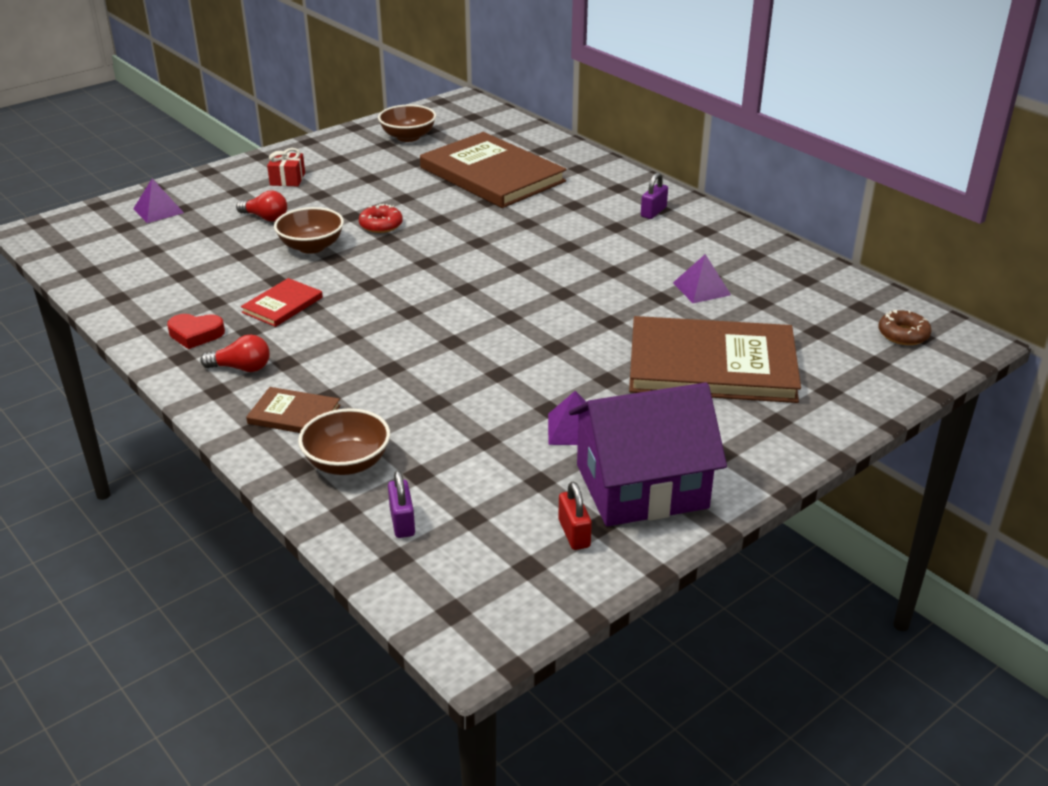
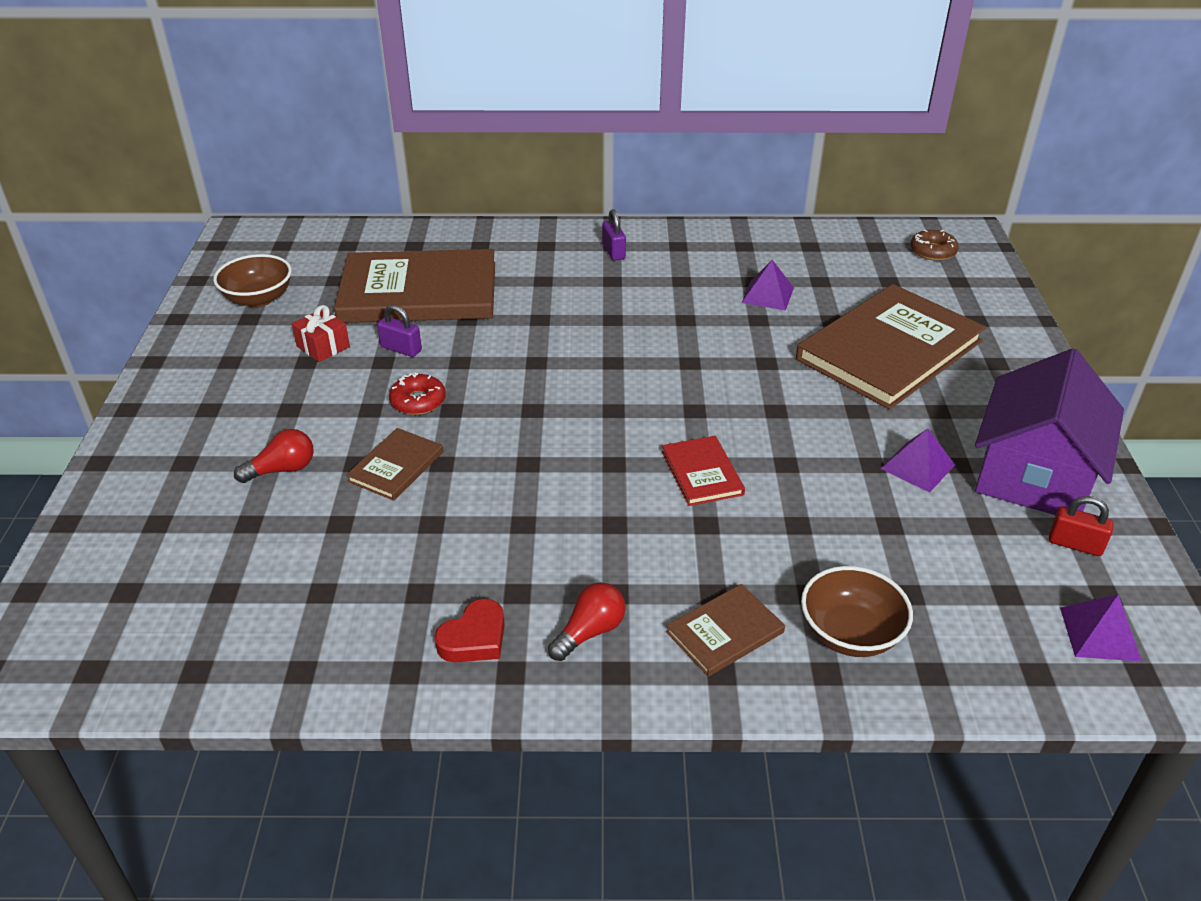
camera: 50 degrees left, 5 degrees up
purple pyramid [133,179,184,223] -> purple pyramid moved to [1060,595,1142,661]
red book [241,278,323,327] -> red book moved to [662,436,745,506]
red gift [267,148,305,186] -> red gift moved to [292,305,350,362]
brown bowl [274,207,344,254] -> brown book [346,428,444,501]
purple padlock [388,470,415,538] -> purple padlock moved to [377,304,422,357]

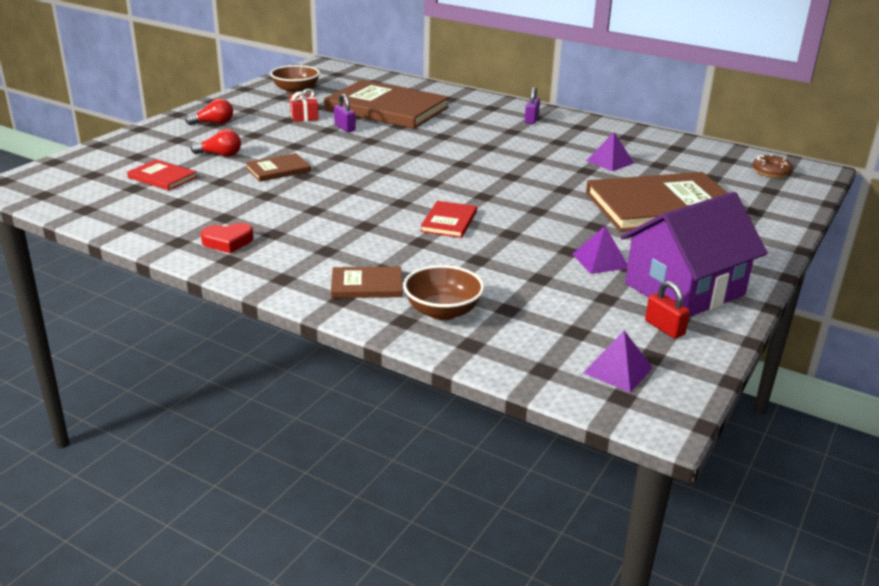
camera: 30 degrees right, 10 degrees down
red donut [389,373,446,415] -> none
red light bulb [548,582,626,661] -> red light bulb moved to [185,98,233,125]
none -> red book [127,160,197,190]

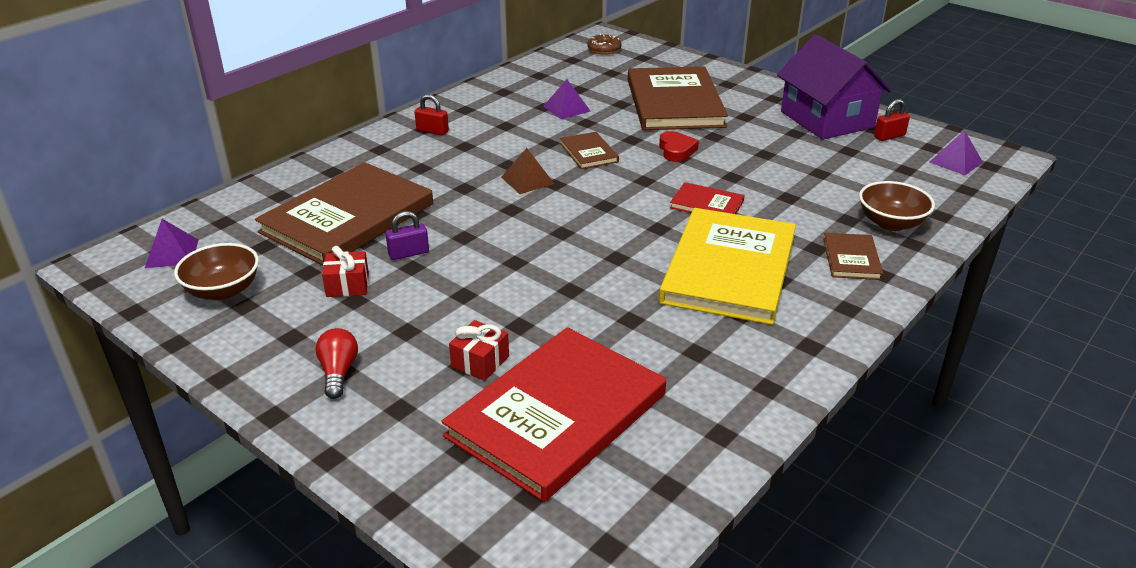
camera: 80 degrees left, 5 degrees up
red book [127,160,197,190] -> red book [441,327,666,502], size x2.22
red light bulb [191,129,241,157] -> red gift [449,320,509,381]
red heart [201,223,254,253] -> red heart moved to [659,131,699,162]
brown book [245,153,311,182] -> brown book moved to [560,132,619,169]
purple padlock [525,87,540,124] -> red padlock [415,94,449,135]
purple pyramid [572,226,628,274] -> purple pyramid moved to [145,219,199,268]
none -> brown pyramid [501,148,554,194]
none -> yellow book [659,208,796,325]

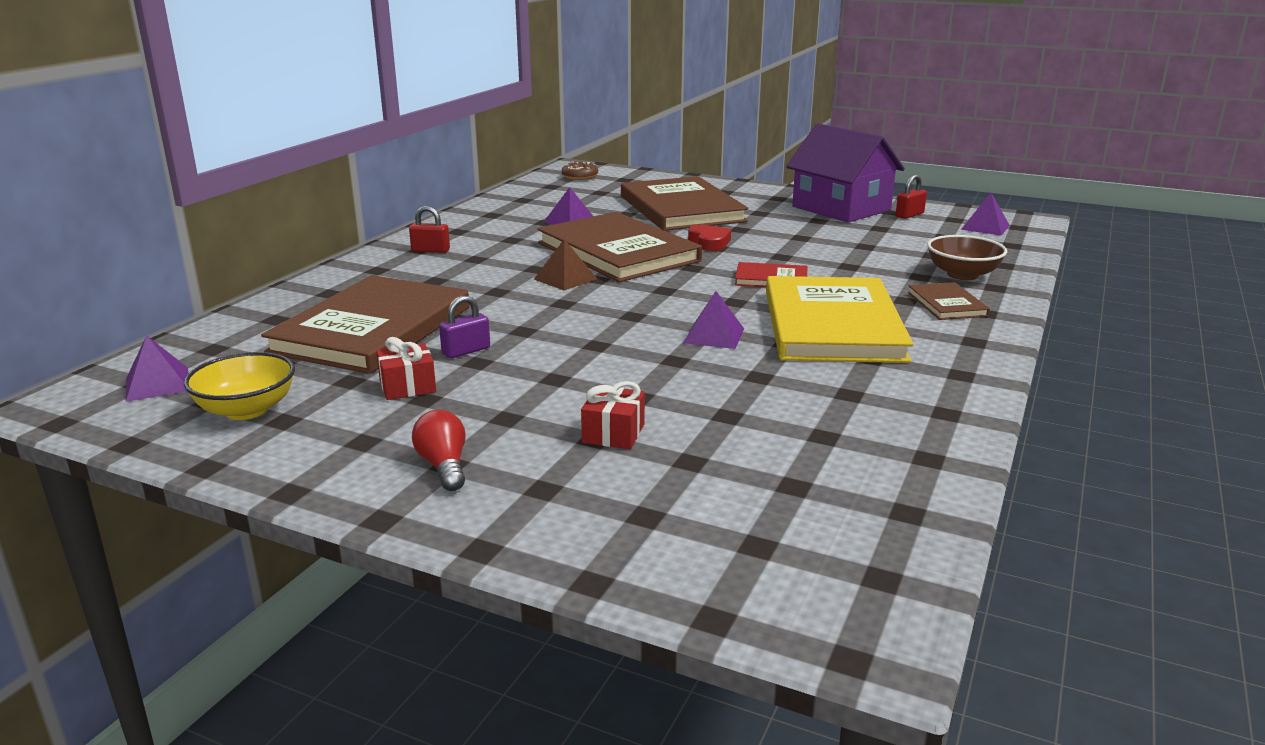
camera: 15 degrees left, 10 degrees down
brown bowl [174,243,259,300] -> yellow bowl [184,352,295,420]
red book [441,327,666,502] -> none
brown book [560,132,619,169] -> brown book [538,212,702,282], size x2.22
none -> purple pyramid [683,291,744,349]

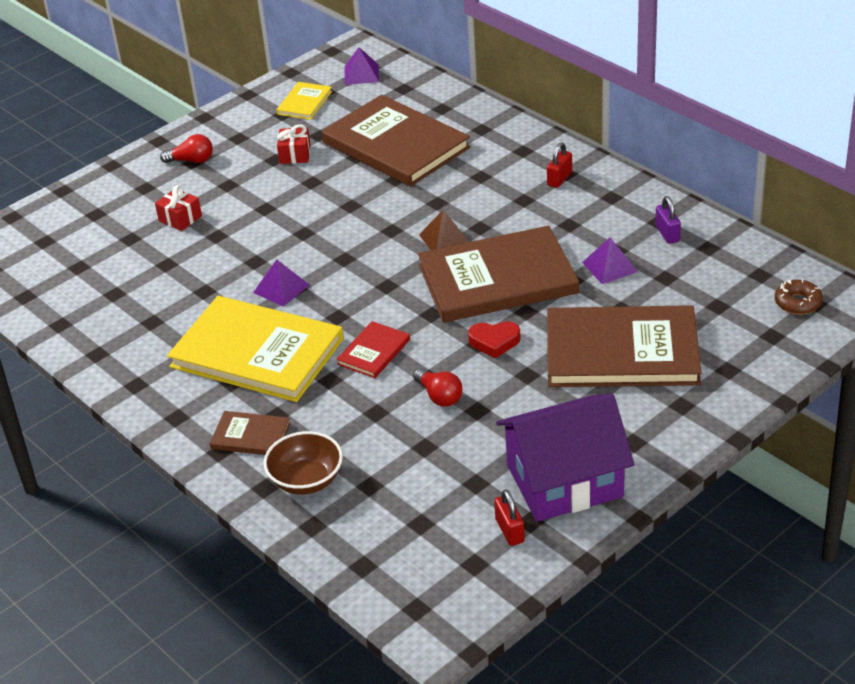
camera: 115 degrees right, 15 degrees up
yellow bowl [184,352,295,420] -> yellow book [276,82,332,120]
purple padlock [439,295,490,358] -> purple padlock moved to [655,196,681,244]
purple pyramid [961,193,1010,236] -> none
none -> red light bulb [413,368,462,407]

